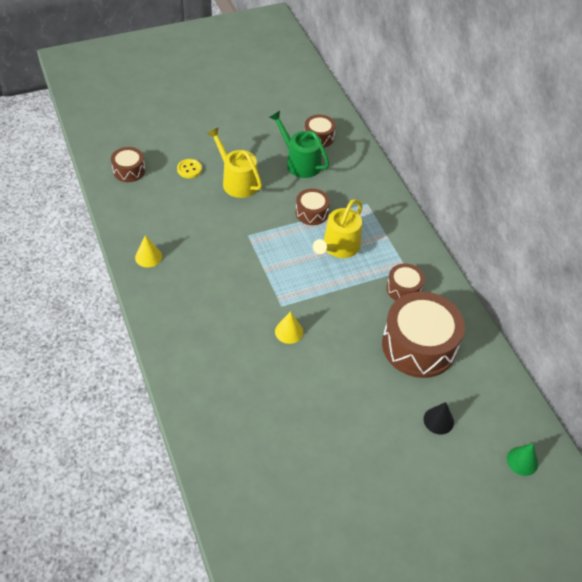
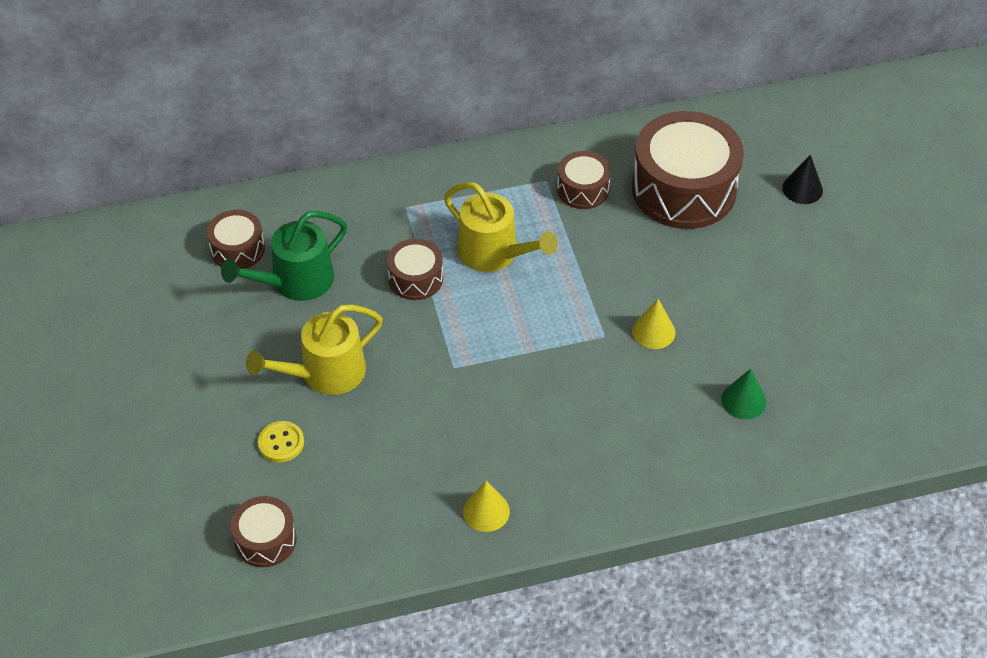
camera: 80 degrees left, 0 degrees up
green cone [507,444,538,476] -> green cone moved to [721,369,766,419]

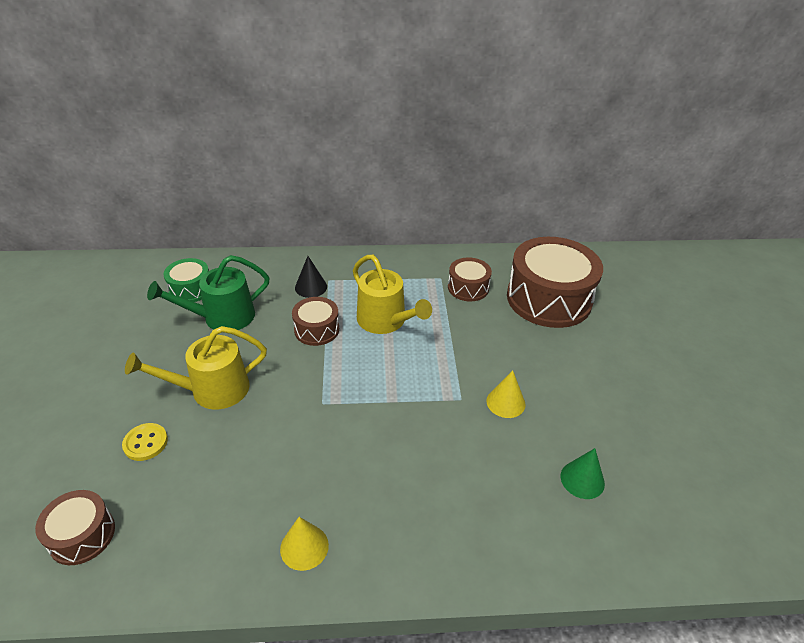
camera: 10 degrees right, 10 degrees down
brown drum [207,210,265,269] -> green drum [164,258,209,302]
black cone [782,155,823,204] -> black cone moved to [295,256,327,298]

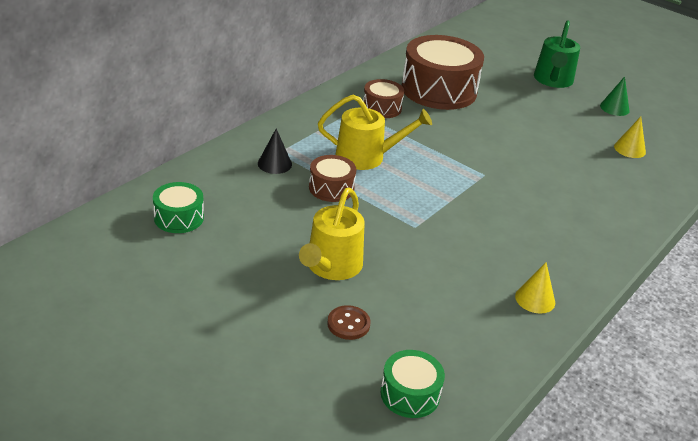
camera: 50 degrees left, 5 degrees down
brown drum [35,490,115,565] -> green drum [381,350,445,418]
yellow button [122,423,168,461] -> brown button [327,305,370,340]
green watering can [147,255,270,330] -> green watering can moved to [534,20,580,88]
yellow cone [486,370,525,418] -> yellow cone moved to [614,117,646,158]
green cone [561,448,605,499] -> green cone moved to [600,76,630,116]

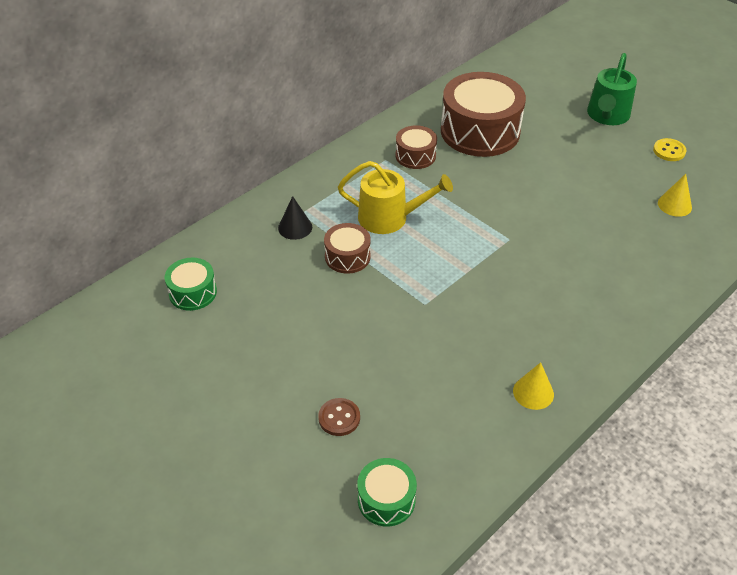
camera: 10 degrees right, 10 degrees up
yellow watering can [299,188,365,280] -> none
green cone [600,76,630,116] -> yellow button [653,138,686,161]

